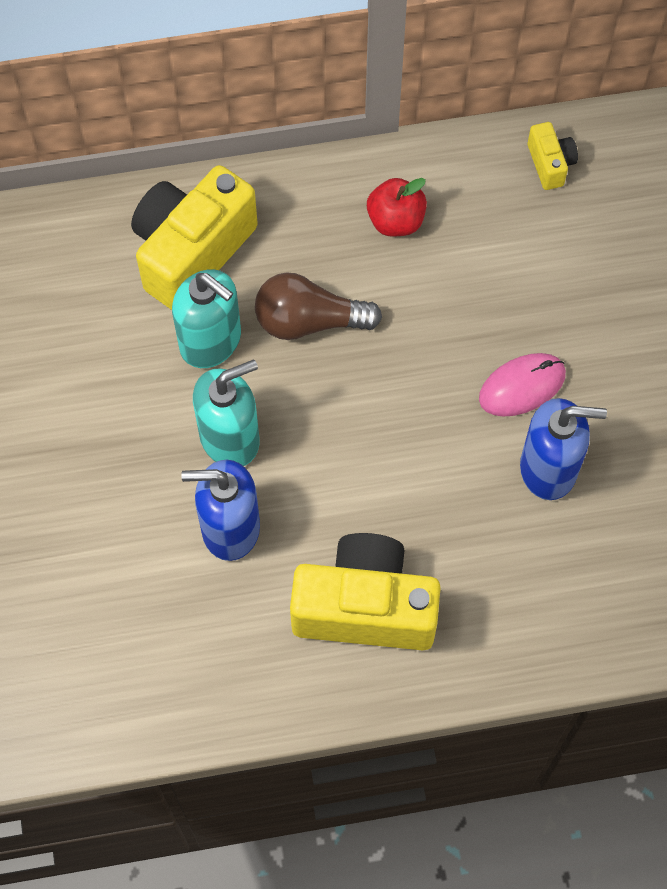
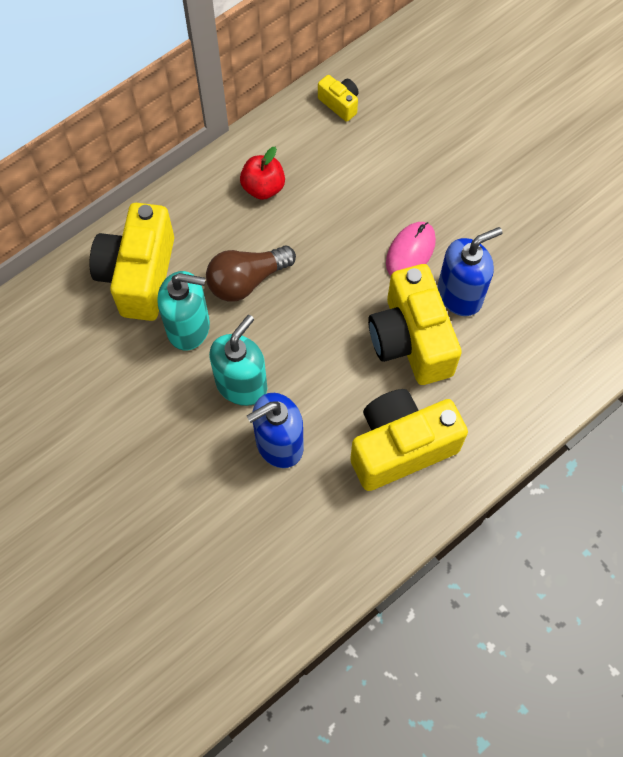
camera: 30 degrees left, 0 degrees up
none -> yellow camera [368,264,462,385]

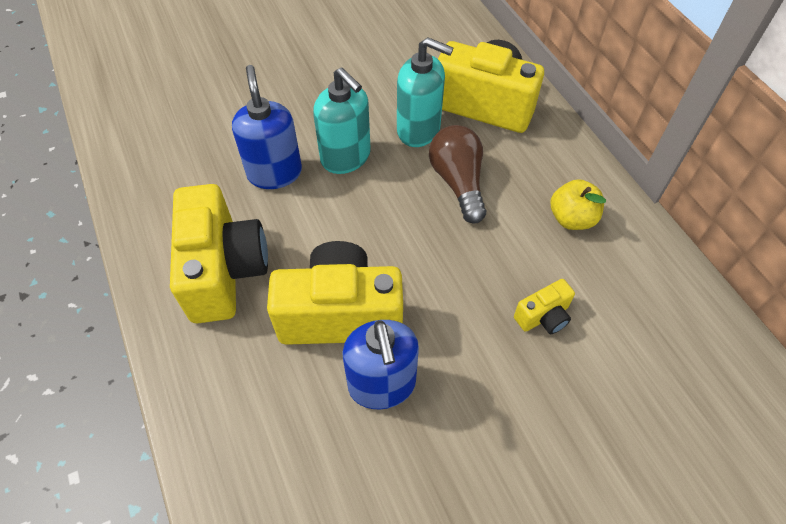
camera: 105 degrees right, 10 degrees down
turquoise soap dispenser [157,271,210,350] -> turquoise soap dispenser turned 90 degrees counterclockwise [397,37,453,147]
red apple [240,147,285,200] -> yellow apple [551,179,606,230]
yellow camera [318,75,359,122] -> yellow camera moved to [514,279,575,334]
pink mouse [386,222,436,276] -> none

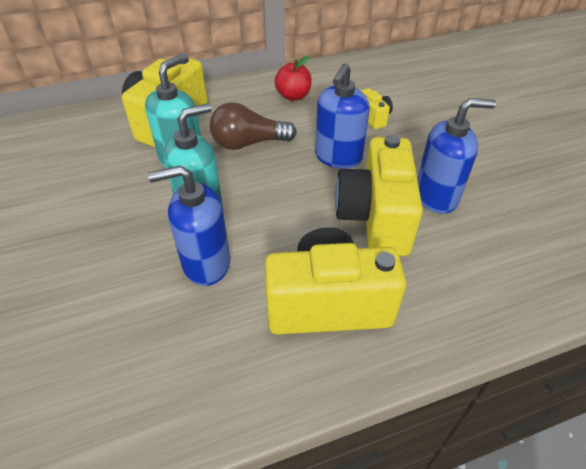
camera: 85 degrees left, 10 degrees down
yellow apple [551,179,606,230] -> red apple [275,56,312,101]
none -> blue soap dispenser [315,63,370,169]

